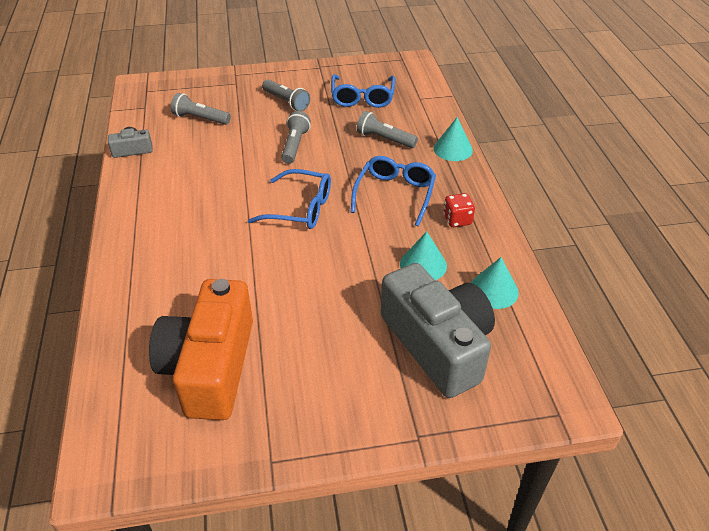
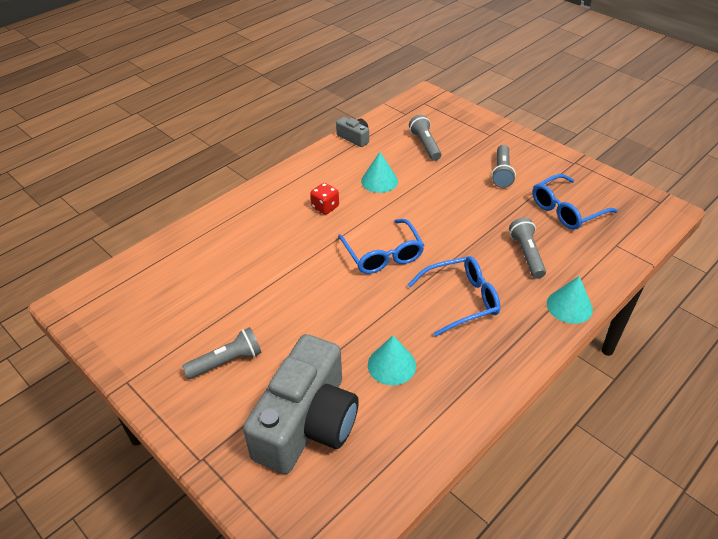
camera: 55 degrees right, 0 degrees up
orange camera [149,279,253,420] -> none
grey flashlight [281,111,311,164] -> grey flashlight moved to [182,327,262,379]
red dice [443,193,475,227] -> red dice moved to [310,183,339,215]
turquoise cone [471,257,519,309] -> turquoise cone moved to [361,152,398,193]

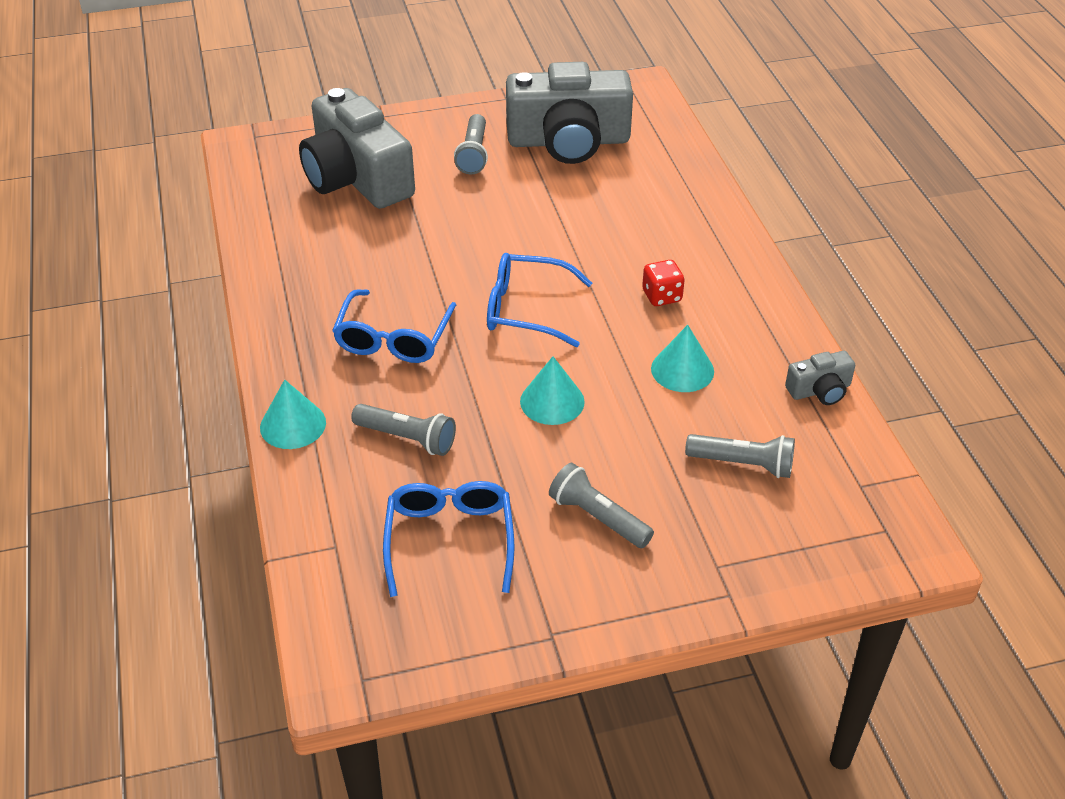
camera: 120 degrees right, 0 degrees up
turquoise cone [368,336,416,385] -> turquoise cone moved to [520,356,585,425]
none -> grey camera [506,62,633,164]

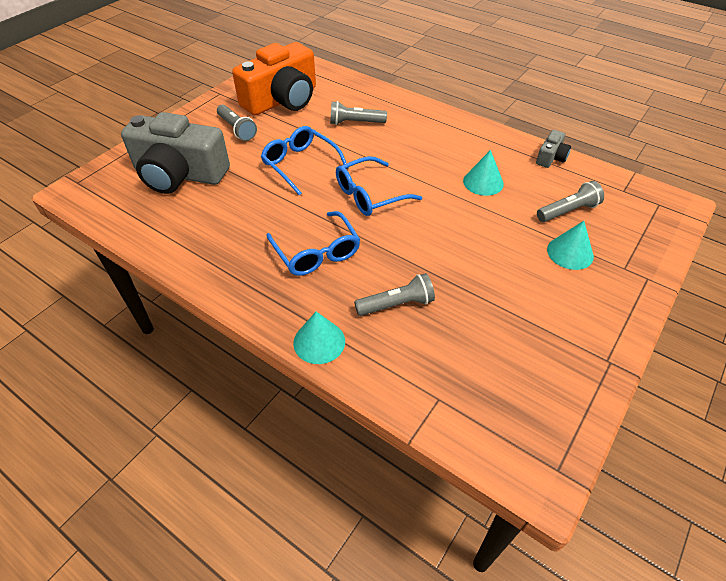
camera: 40 degrees left, 5 degrees up
blue glasses [383,481,515,597] -> blue glasses moved to [261,126,349,196]
grey camera [506,62,633,164] -> orange camera [232,42,316,115]
turquoise cone [520,356,585,425] -> turquoise cone moved to [547,221,594,270]
grey flashlight [549,463,654,548] -> grey flashlight moved to [330,101,387,125]
red dice [642,260,685,306] -> none

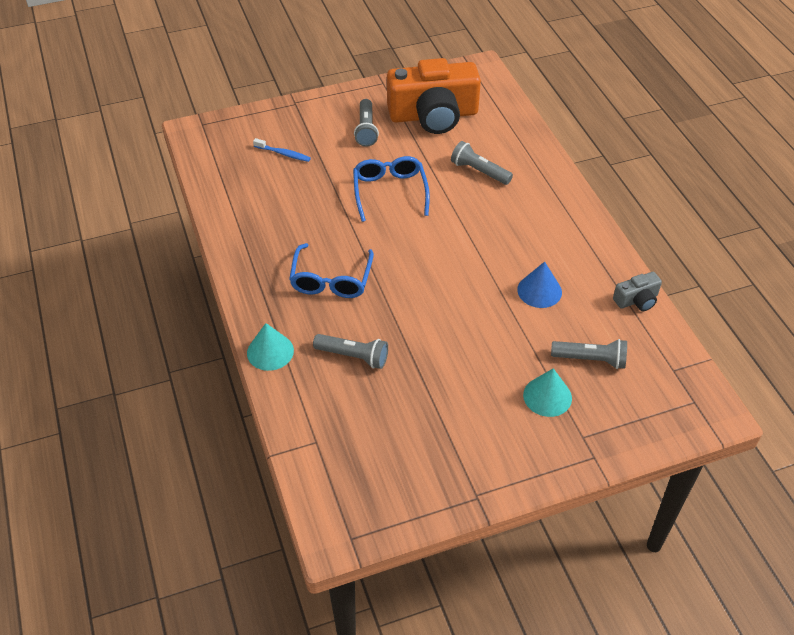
camera: 35 degrees right, 0 degrees up
grey camera [121,112,230,194] -> blue toothbrush [253,138,311,162]
blue glasses [336,156,422,216] -> none
turquoise cone [463,150,504,196] -> blue cone [517,262,562,308]

